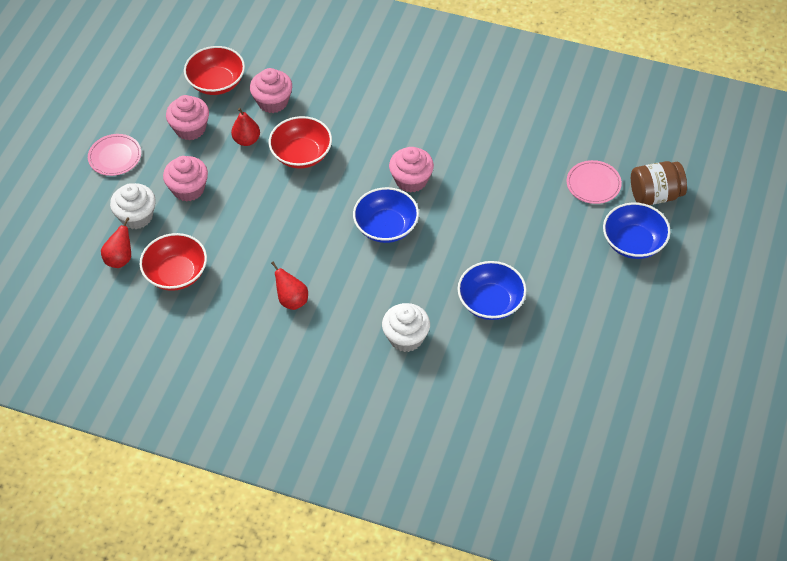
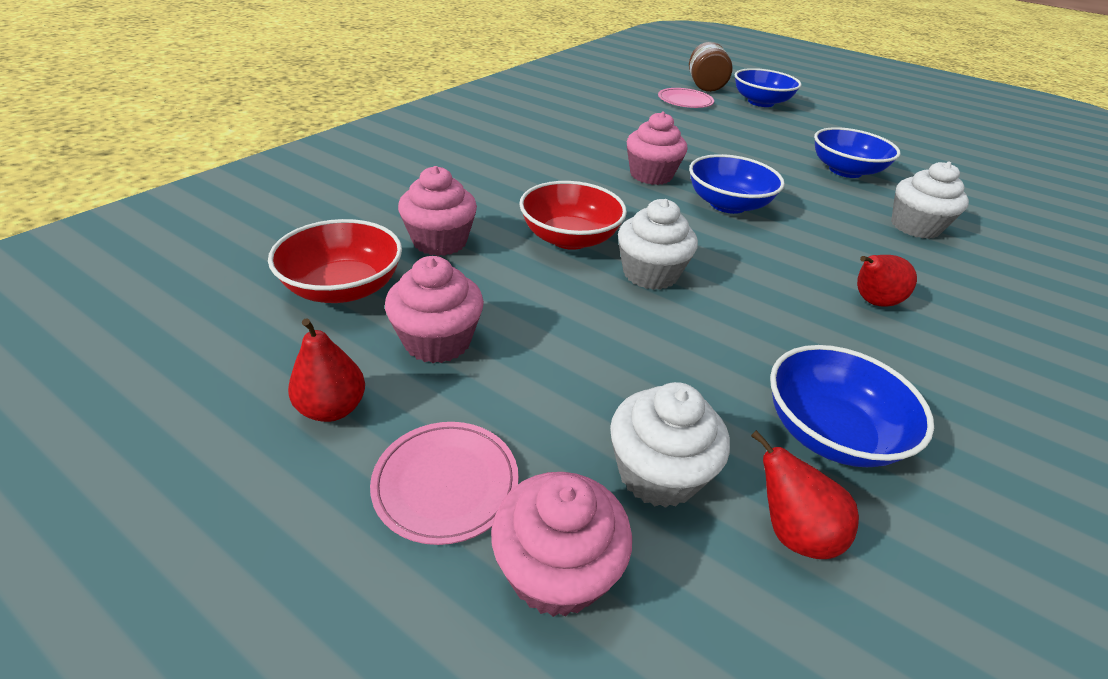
camera: 80 degrees left, 15 degrees down
red bowl [140,233,207,291] -> blue bowl [770,345,934,467]
pink cupcake [163,156,208,202] -> pink cupcake moved to [491,472,632,617]
red pear [231,108,260,146] -> red pear moved to [288,319,365,422]
none -> white cupcake [618,199,698,290]

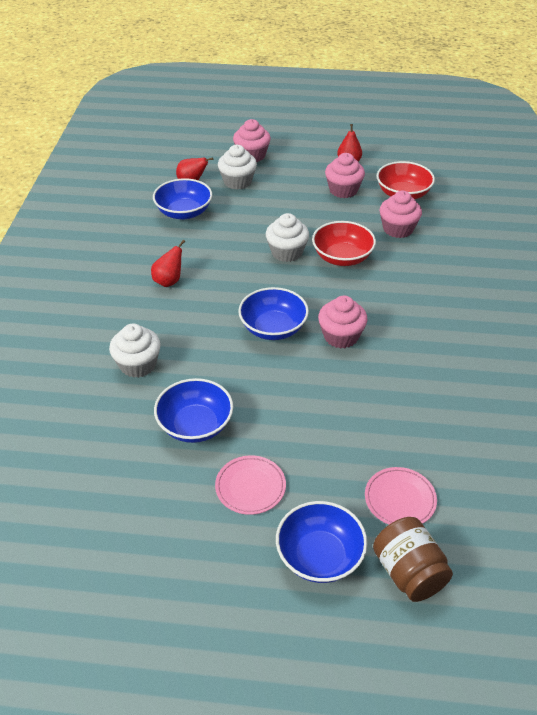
camera: 155 degrees right, 5 degrees up
pink plate [370,422,519,545] -> pink plate moved to [215,455,286,515]

